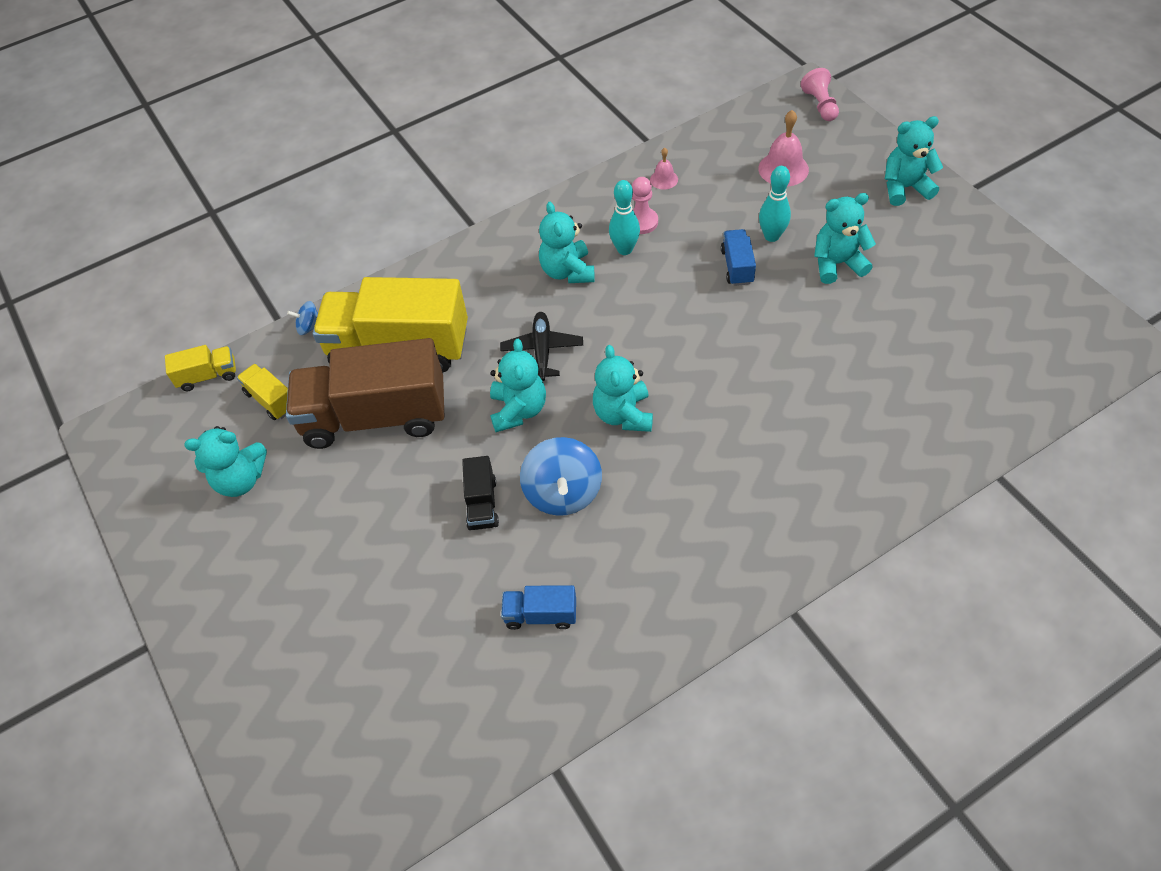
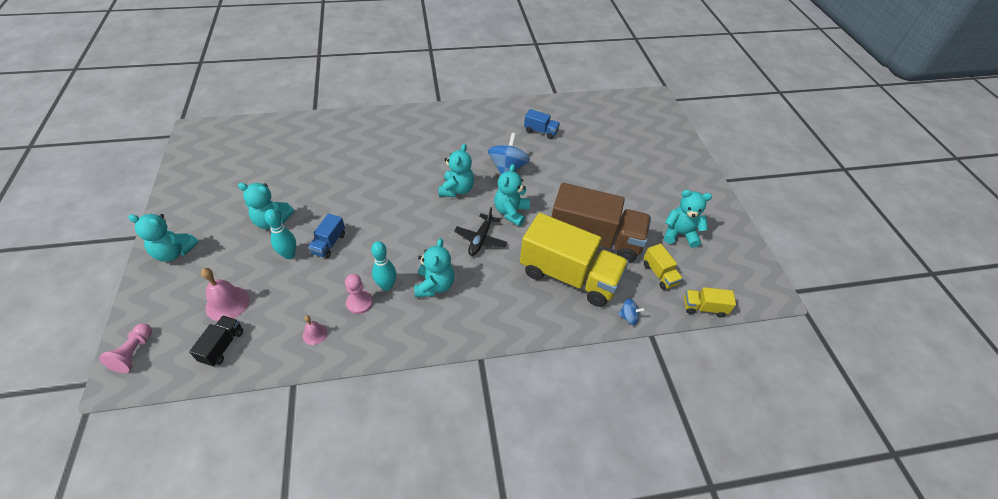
camera: 165 degrees left, 5 degrees down
black truck [462,456,499,530] -> black truck moved to [189,316,243,367]

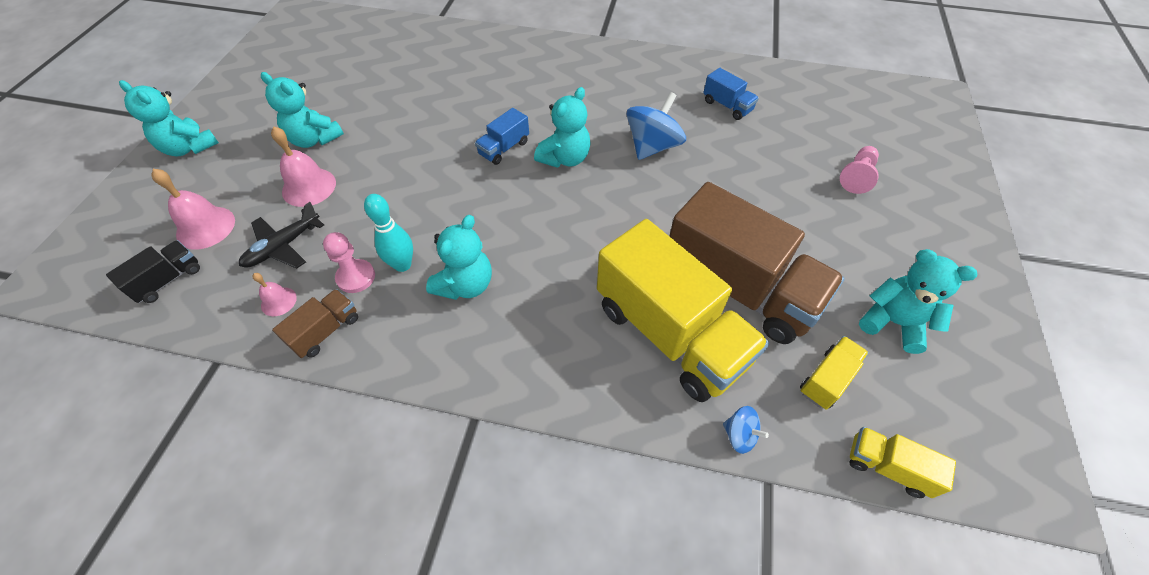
camera: 25 degrees right, 5 degrees up
pink pawn [99,323,152,373] -> pink pawn moved to [840,146,879,194]
turquoise bowling pin [265,209,296,259] -> pink bell [271,126,336,207]
blue truck [308,213,345,258] -> blue truck moved to [475,108,529,165]
black plane [454,207,507,256] -> black plane moved to [239,202,324,269]
turquoise teddy bear [494,164,530,226] -> none
yellow truck [644,244,683,290] -> yellow truck turned 135 degrees counterclockwise [800,336,869,410]
none -> brown truck [272,289,358,358]

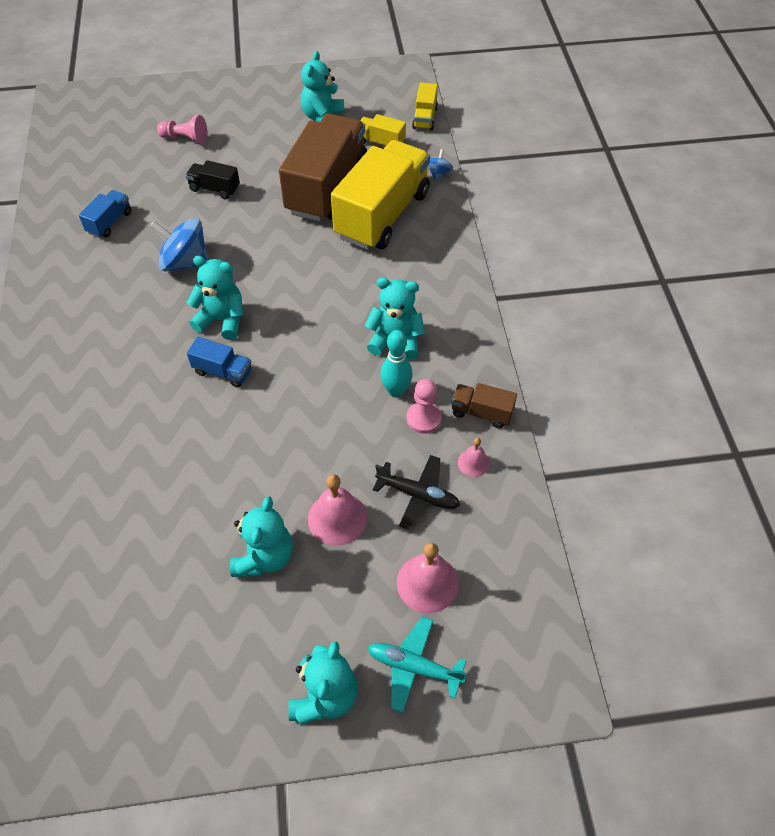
camera: 110 degrees left, 0 degrees up
black truck [106,240,200,303] -> black truck moved to [185,160,240,199]
none -> turquoise plane [368,617,467,713]

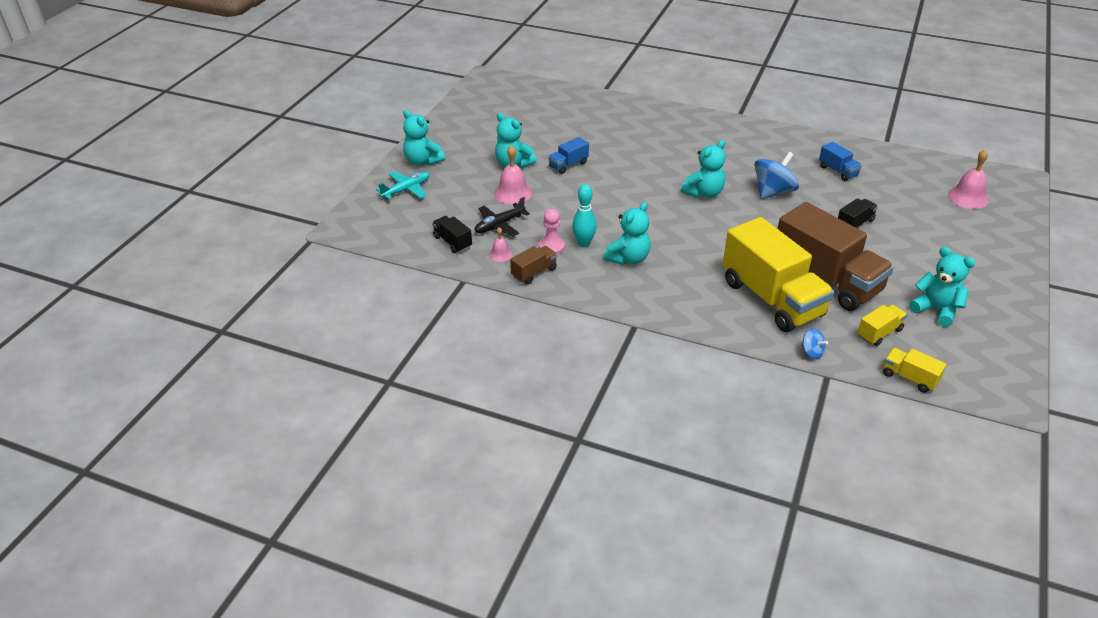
camera: 120 degrees right, 15 degrees down
pink pawn [157,115,207,144] -> none
blue truck [187,337,251,388] -> blue truck moved to [548,137,589,174]
pink bell [397,542,459,613] -> pink bell moved to [948,149,989,209]
none -> black truck [432,216,472,253]

